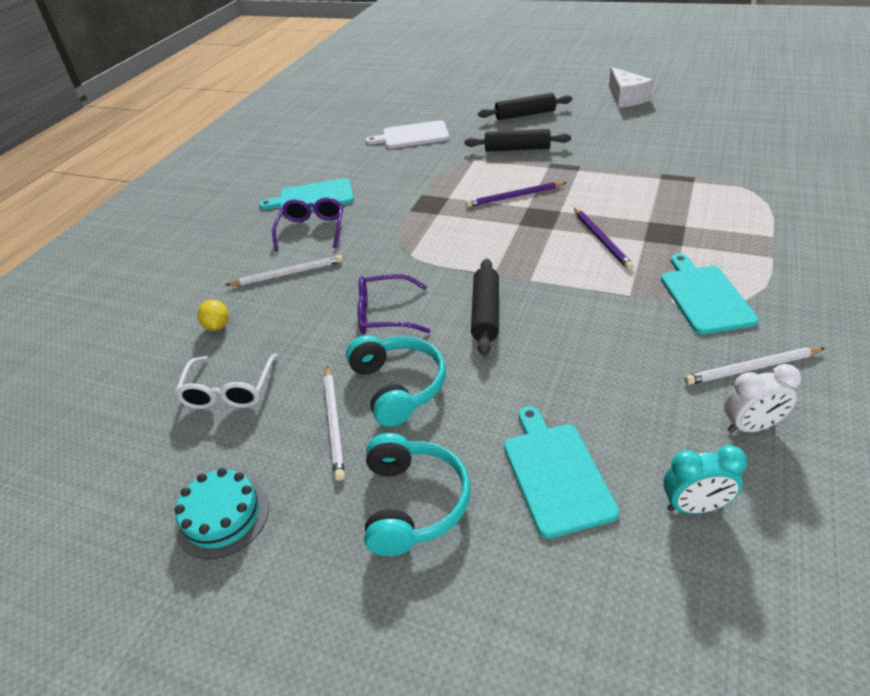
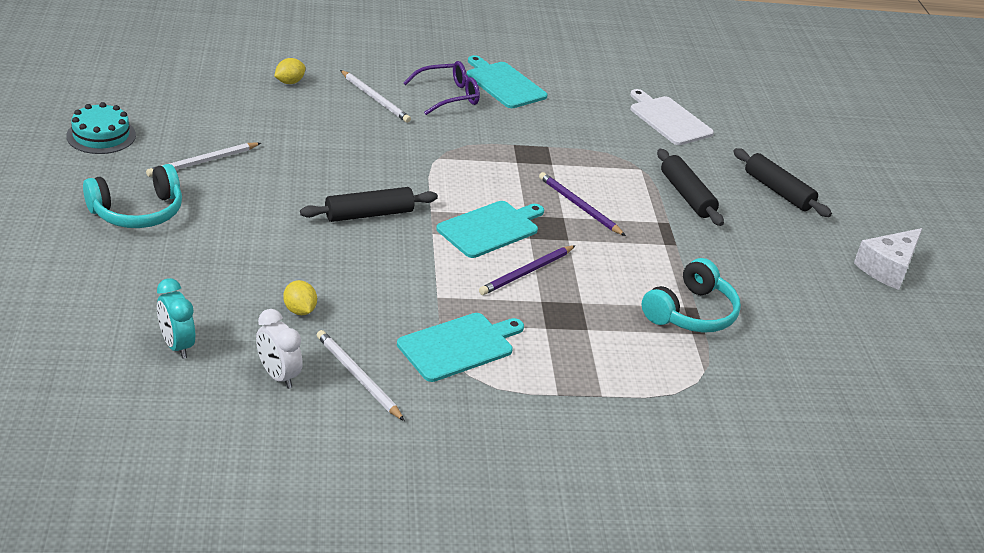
camera: 55 degrees right, 5 degrees down
white glasses [174,354,278,409] -> none
turquoise headphones [346,335,446,427] -> turquoise headphones moved to [641,258,741,333]
purple glasses [357,274,431,334] -> none
turquoise cutting board [504,406,619,538] -> turquoise cutting board moved to [436,201,544,258]
none -> yellow lemon [283,280,317,315]

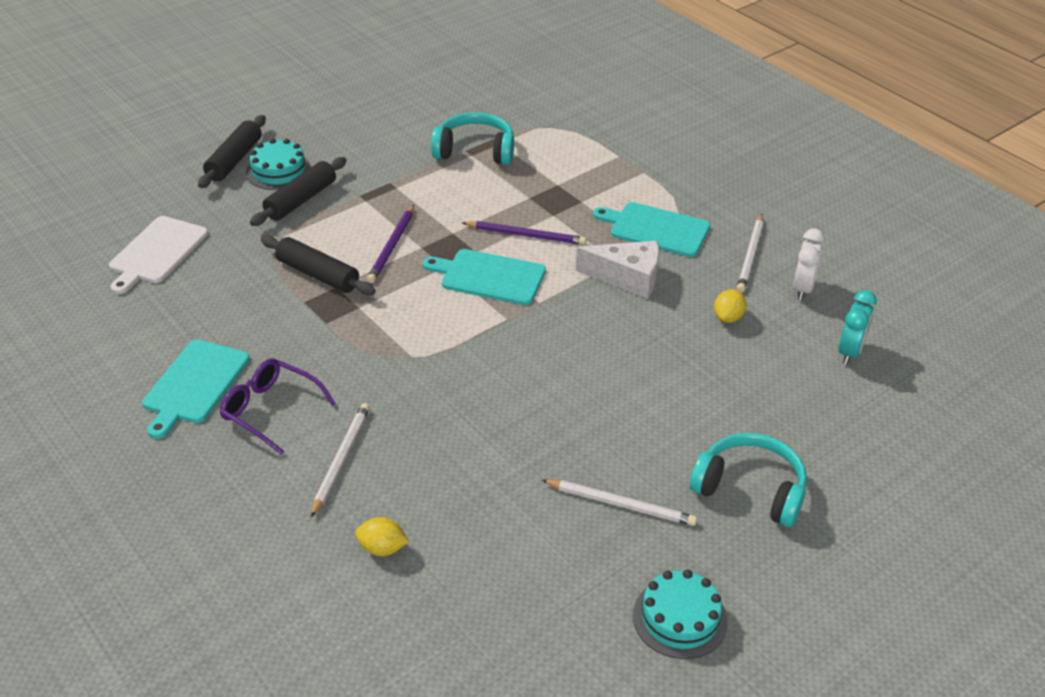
camera: 120 degrees left, 5 degrees up
black rolling pin [300,187,438,222] -> black rolling pin moved to [261,235,376,295]
white cheese [854,228,923,290] -> white cheese moved to [576,241,659,299]
none -> turquoise cake [246,138,311,190]

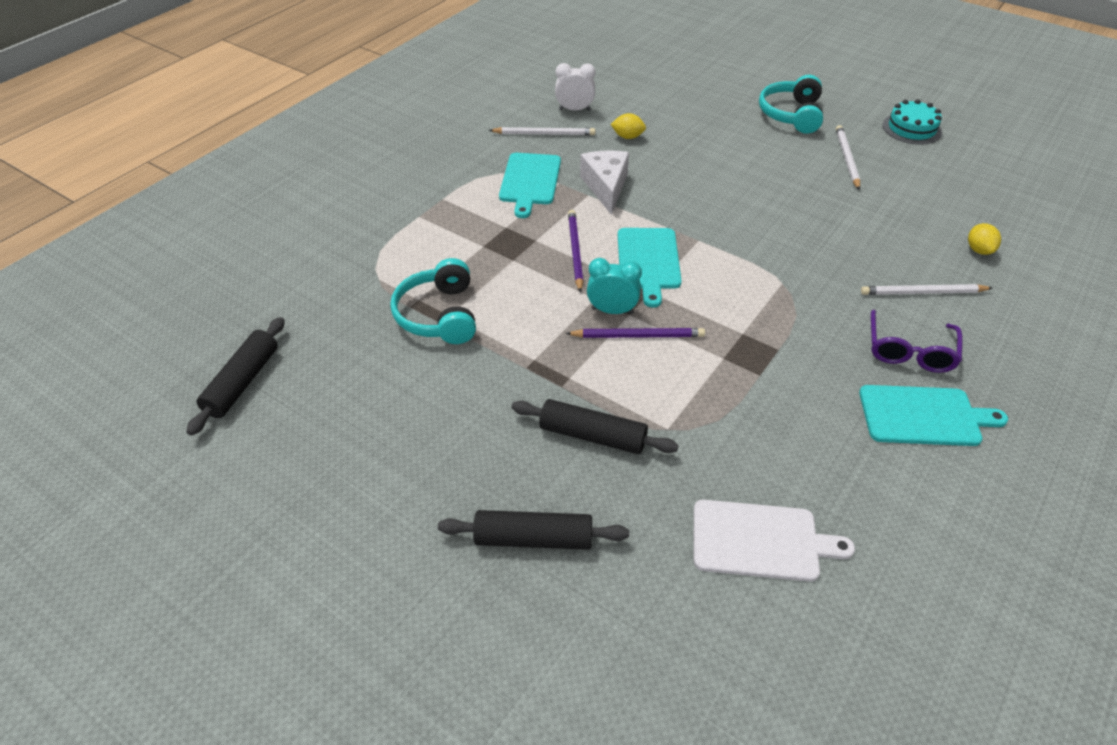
camera: 105 degrees left, 5 degrees up
turquoise cake [246,138,311,190] -> none
black rolling pin [261,235,376,295] -> black rolling pin moved to [186,317,285,436]
turquoise clock [838,290,877,365] -> turquoise clock moved to [587,258,642,314]

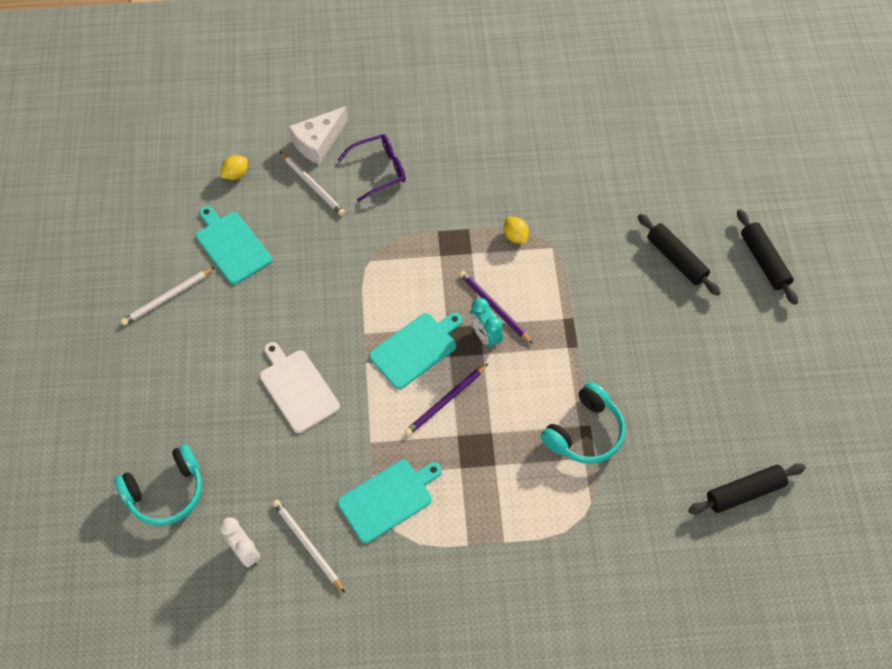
camera: 130 degrees left, 15 degrees up
black rolling pin [512,399,679,454] -> black rolling pin moved to [737,209,798,305]
white cheese [580,150,629,215] -> white cheese moved to [289,106,348,165]
yellow lemon [611,113,646,139] -> yellow lemon moved to [504,217,529,244]
white cutting board [694,500,855,582] -> white cutting board moved to [260,342,340,433]
turquoise headphones [759,75,823,134] -> turquoise headphones moved to [114,444,202,526]
turquoise cutting board [859,385,1008,446] -> turquoise cutting board moved to [196,206,272,284]
turquoise cake [882,99,942,145] -> none

